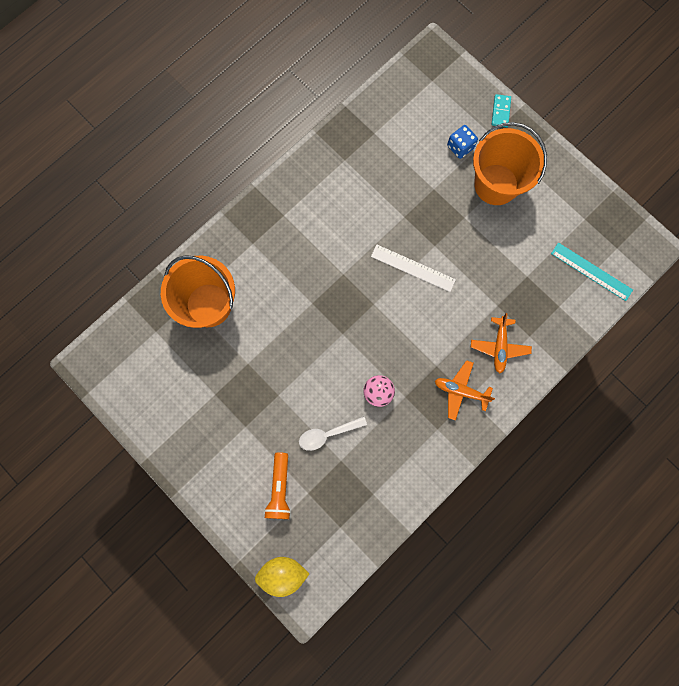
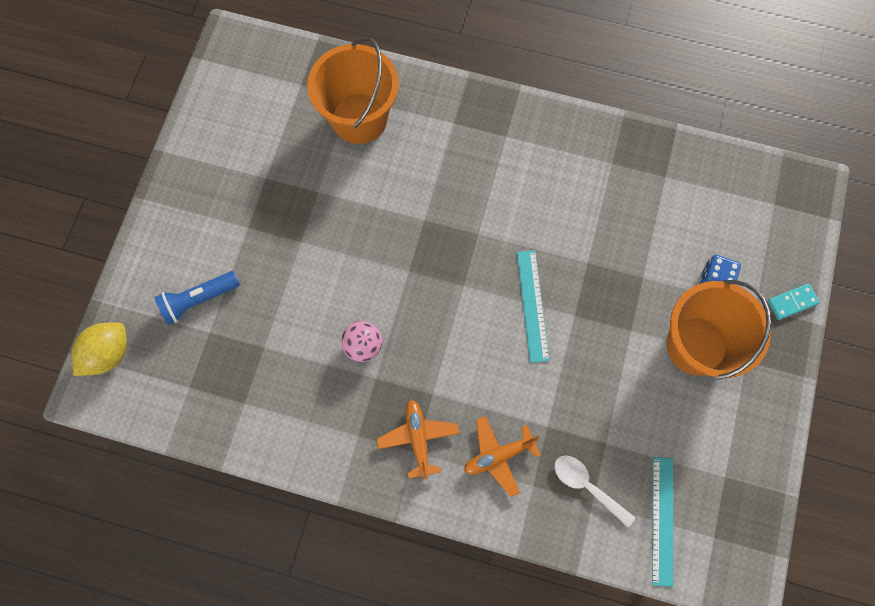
camera: 60 degrees right, 5 degrees down
yellow lemon [255,557,309,597] -> yellow lemon turned 75 degrees clockwise [72,322,127,376]
orange flashlight [264,452,291,519] -> blue flashlight [154,271,240,325]
white spoon [299,416,367,451] -> white spoon moved to [554,456,635,527]
white ruler [371,245,456,292] -> turquoise ruler [517,250,549,363]

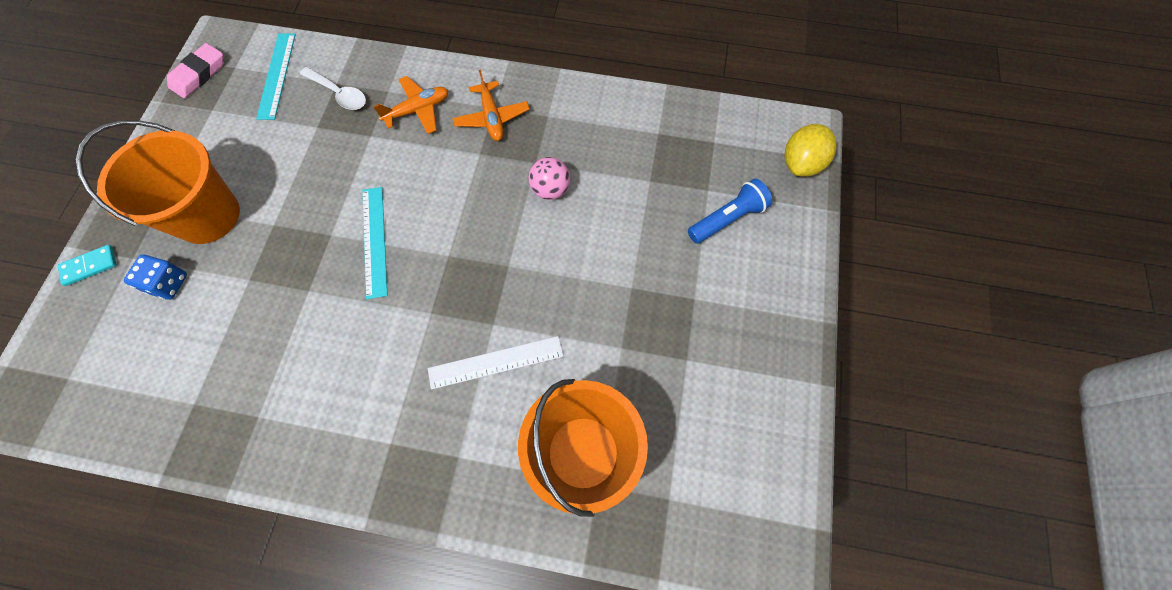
camera: 175 degrees right, 5 degrees down
none -> pink eraser [167,43,223,98]
none -> white ruler [428,336,564,390]

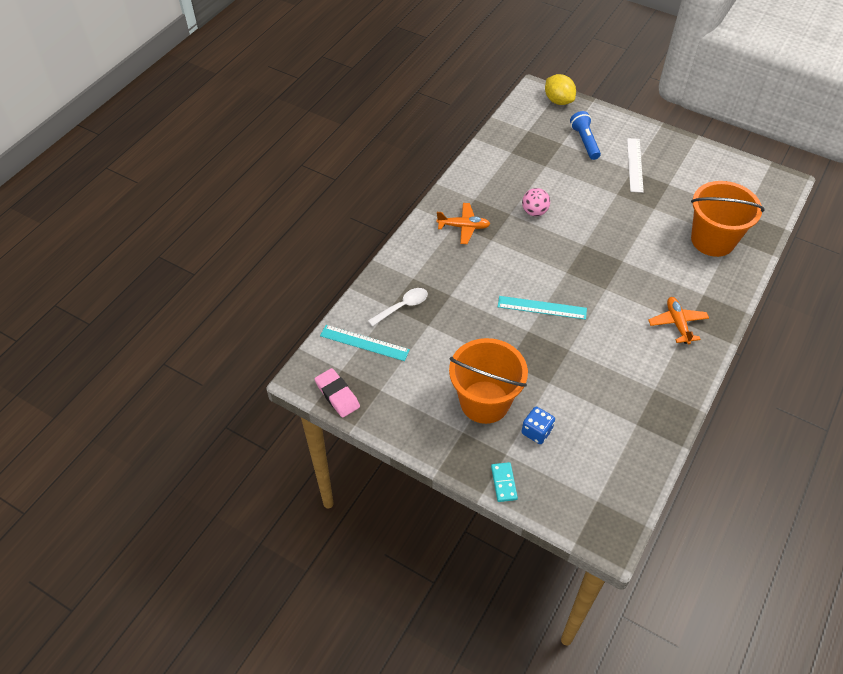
camera: 70 degrees left, 15 degrees down
orange plane [373,76,448,134] -> orange plane moved to [648,297,709,344]
white ruler [428,336,564,390] -> white ruler moved to [627,138,644,193]

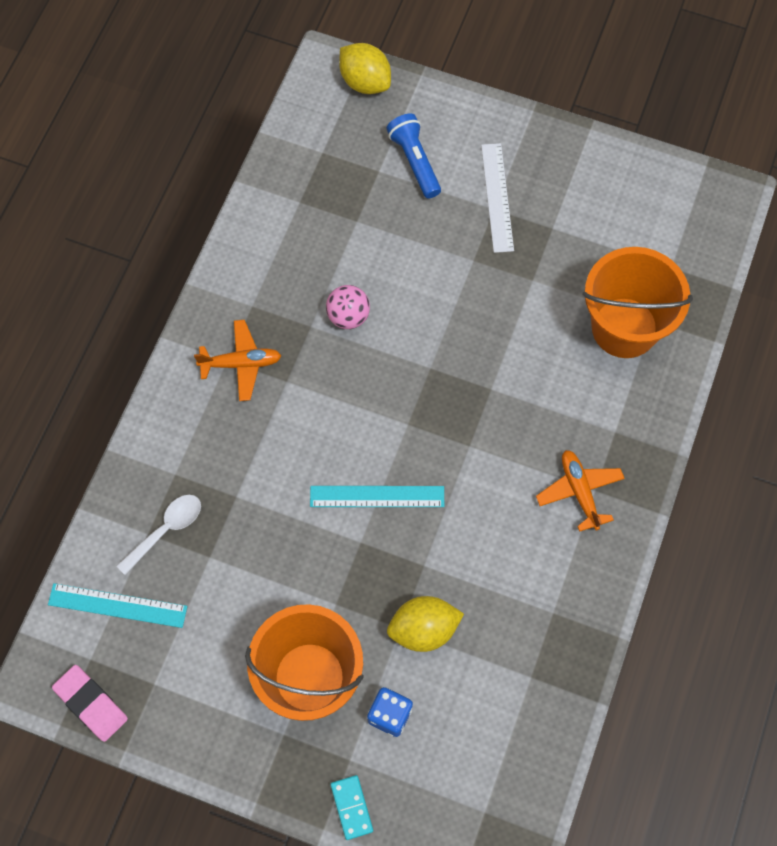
camera: 10 degrees left, 15 degrees up
none -> yellow lemon [387,596,464,652]

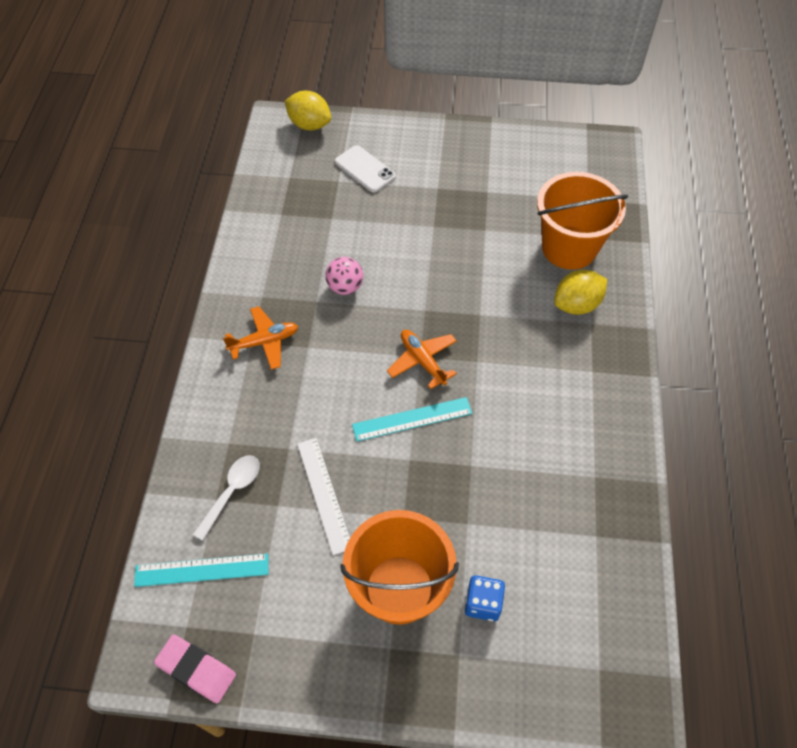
camera: 15 degrees left, 10 degrees down
turquoise domino [330,775,373,840] -> none
blue flashlight [386,114,441,199] -> white phone [335,145,396,193]
yellow lemon [387,596,464,652] -> yellow lemon moved to [554,270,607,315]
white ruler [481,143,514,253] -> white ruler moved to [297,438,350,555]
orange plane [536,450,625,532] -> orange plane moved to [387,330,457,389]

